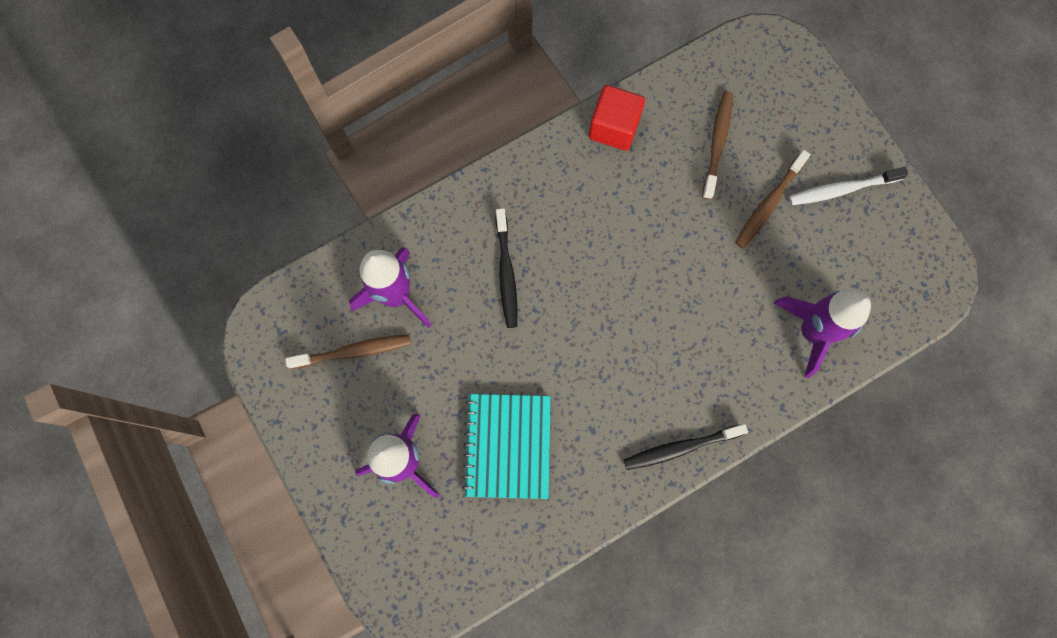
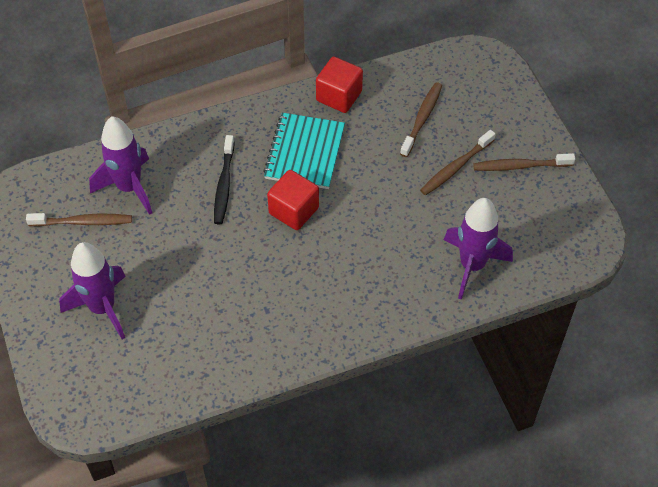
camera: 10 degrees right, 20 degrees down
turquoise notebook [462,394,551,499] -> turquoise notebook moved to [263,113,345,189]
black toothbrush [624,424,748,470] -> none
white toothbrush [789,167,908,205] -> brown toothbrush [473,153,575,171]
none -> red cube [267,170,319,230]

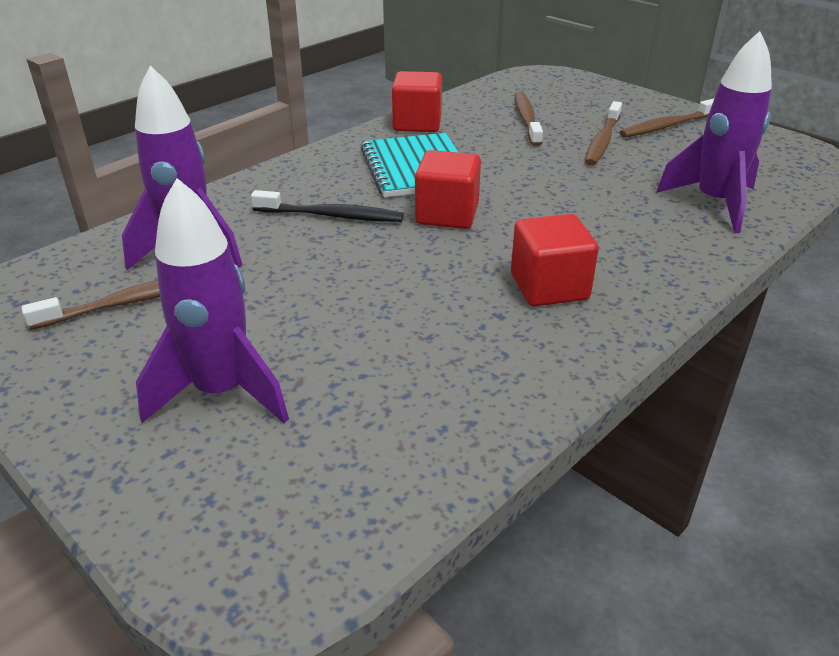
camera: 25 degrees left, 20 degrees down
black toothbrush [214,135,234,224] -> black toothbrush turned 60 degrees counterclockwise [251,190,404,222]
none -> red cube [511,214,599,306]

